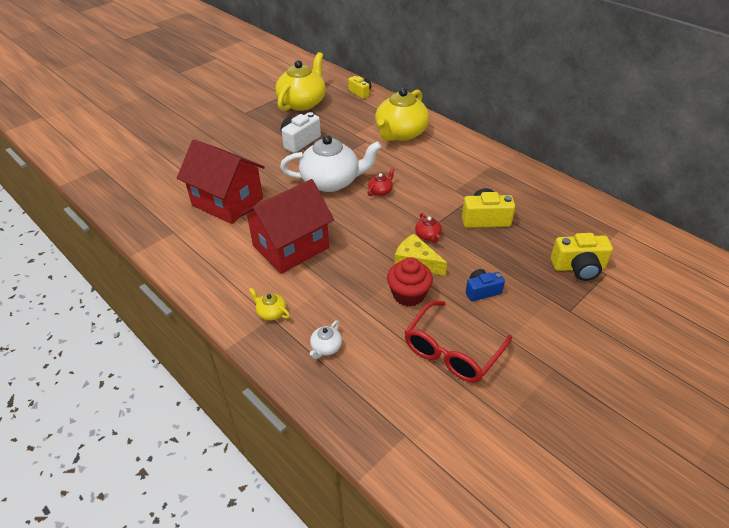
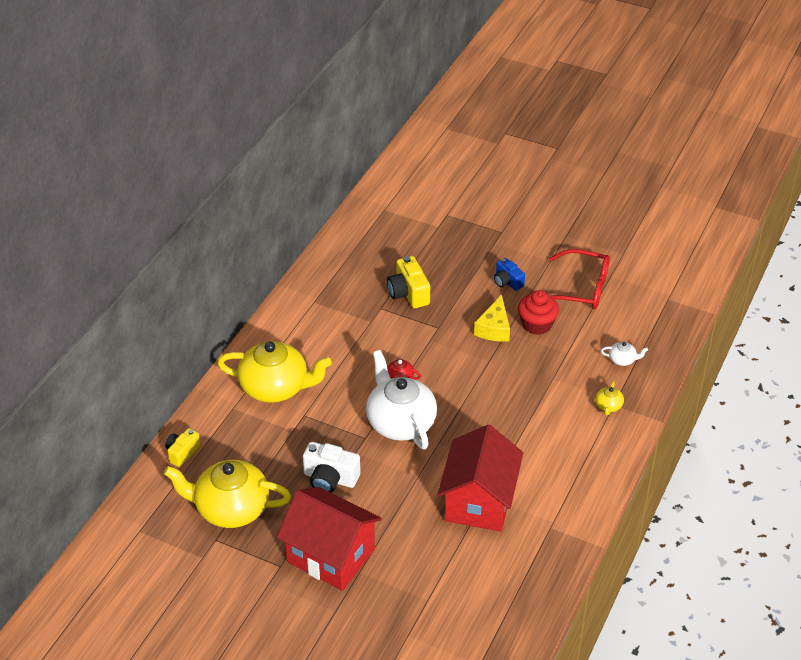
camera: 110 degrees left, 0 degrees up
red house [240,179,334,274] -> red house moved to [277,487,382,591]
red teapot [415,213,442,243] -> none
yellow camera [551,233,613,281] -> none

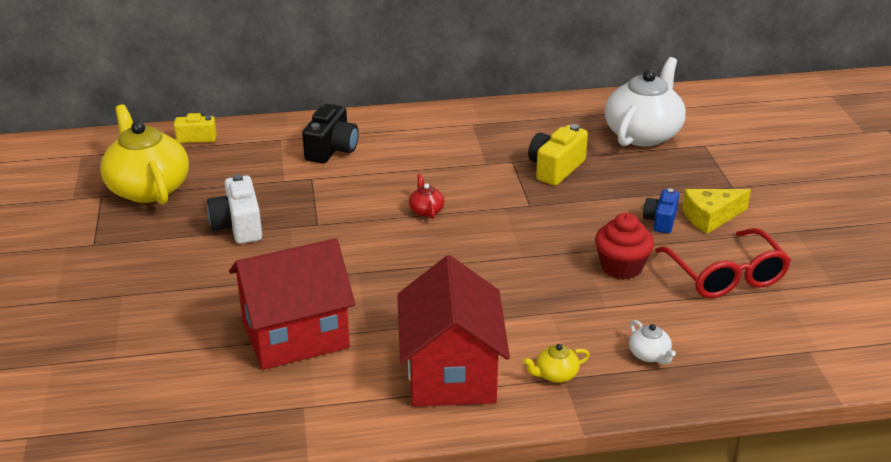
camera: 55 degrees right, 10 degrees down
yellow teapot [217,341,332,403] -> black camera [302,104,359,164]
red house [277,487,382,591] -> red house moved to [397,255,510,407]
white teapot [366,350,437,450] -> white teapot moved to [605,57,686,147]
yellow cheese [474,295,510,342] -> yellow cheese moved to [682,189,751,234]

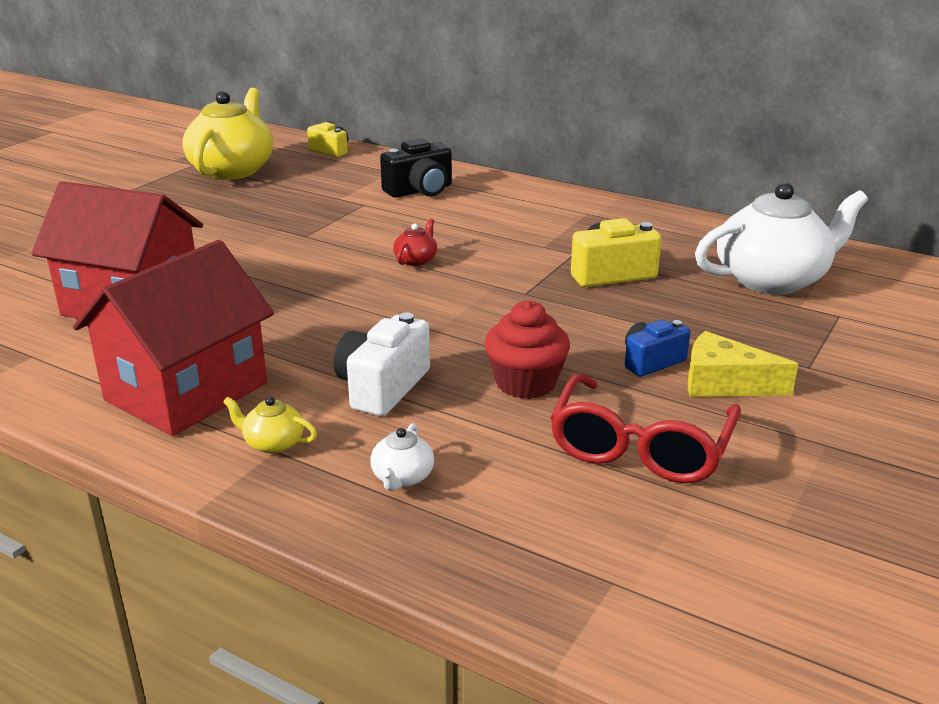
camera: 40 degrees right, 5 degrees down
white camera [207,174,262,244] -> white camera moved to [334,313,430,416]

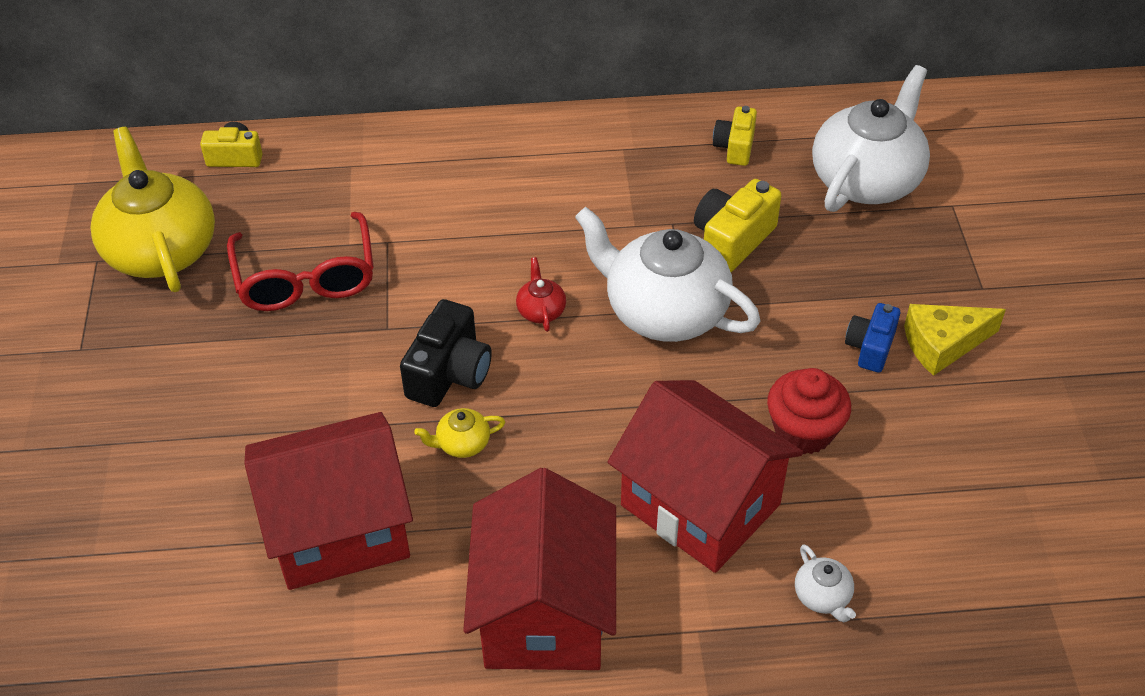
camera: 35 degrees left, 20 degrees up
yellow teapot [223,396,317,454] -> yellow teapot moved to [414,408,505,458]
white camera [334,313,430,416] -> red house [607,380,804,573]
black camera [380,139,452,198] -> black camera moved to [400,299,492,407]
red glasses [550,373,741,483] -> red glasses moved to [227,212,374,311]
none -> white teapot [575,207,761,342]
none -> yellow camera [713,106,757,166]

